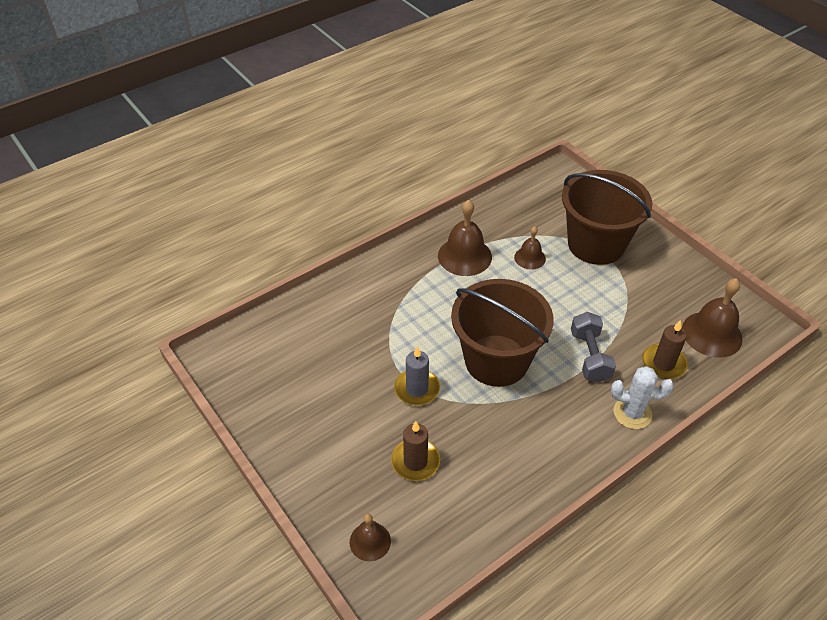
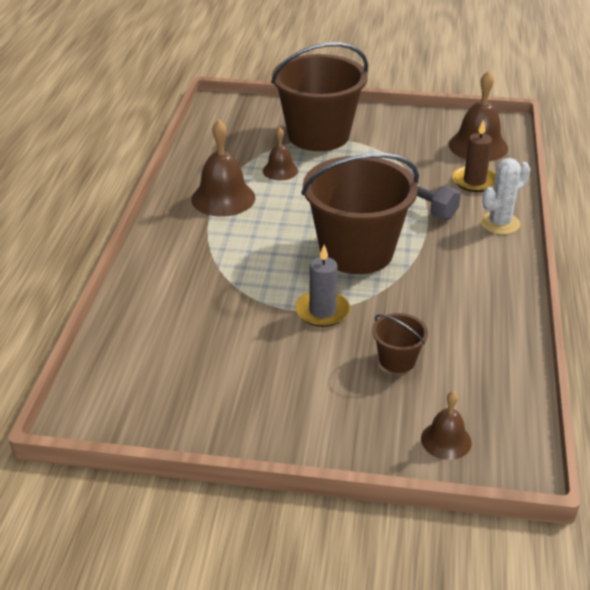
camera: 45 degrees left, 10 degrees down
brown candle [391,421,440,481] -> brown bucket [372,313,428,373]

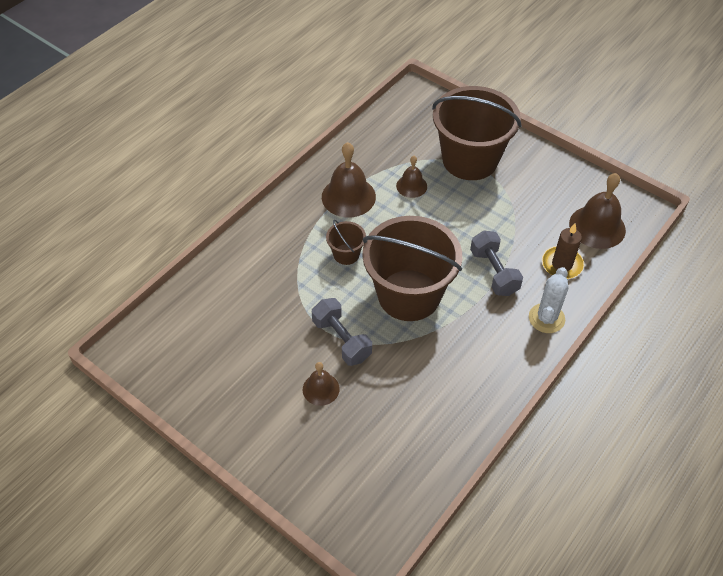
camera: 30 degrees right, 15 degrees up
grey candle [295,245,350,327] -> grey dumbbell [312,298,372,366]
brown bucket [372,313,428,373] -> brown bucket moved to [326,220,366,265]
brown bell [421,391,472,460] -> brown bell moved to [303,362,340,406]
white cactus [480,158,530,235] -> white cactus turned 60 degrees counterclockwise [529,267,569,333]

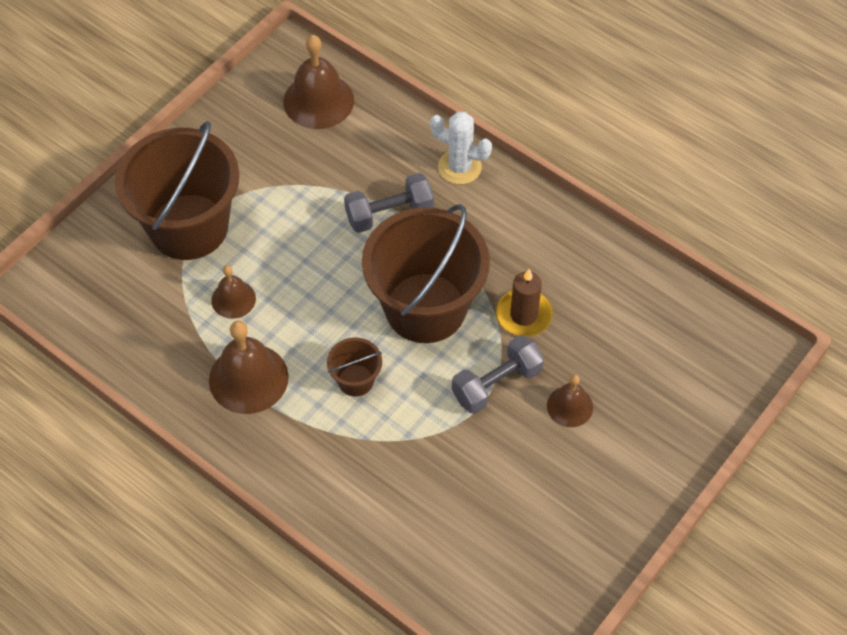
camera: 90 degrees left, 5 degrees up
brown candle [542,224,584,279] -> brown candle moved to [496,269,553,337]

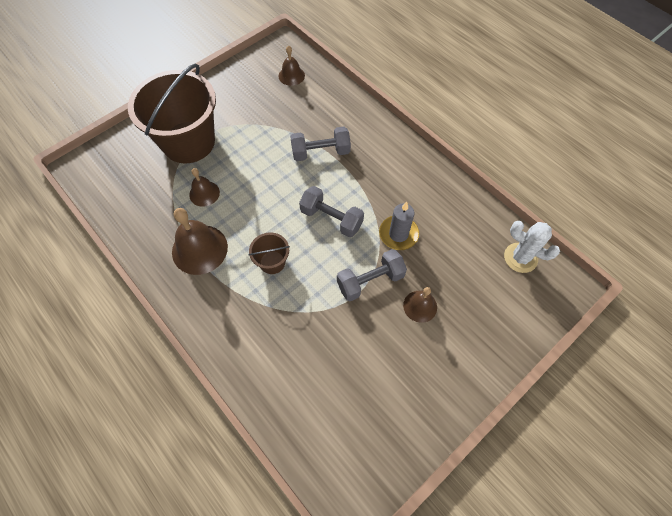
camera: 10 degrees right, 5 degrees up
brown bell [283,35,354,129] -> brown bell [279,46,305,86], size x0.58
brown bucket [362,204,490,343] -> grey dumbbell [299,186,364,237]
white cactus [430,112,492,184] -> white cactus moved to [504,221,560,273]
brown candle [496,269,553,337] -> grey candle [379,202,419,250]

